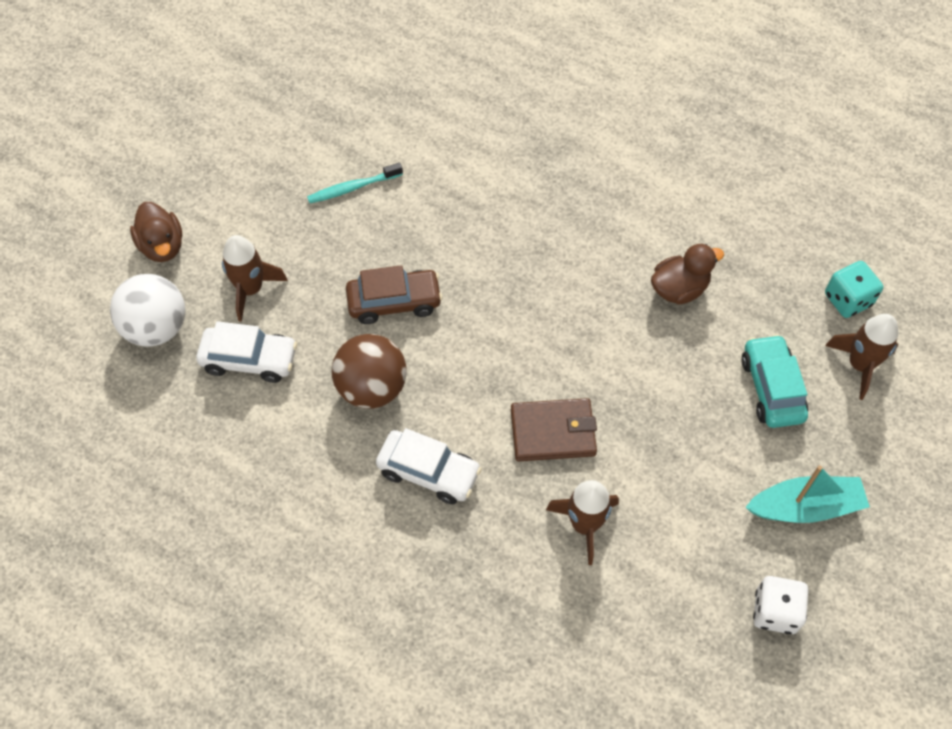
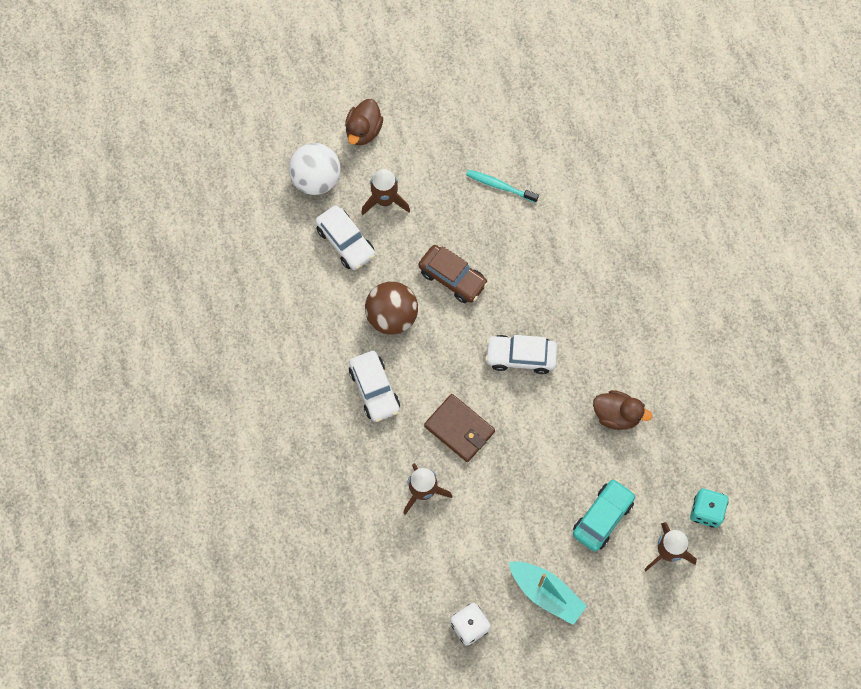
camera: 45 degrees right, 10 degrees up
none -> white car [485,335,557,374]

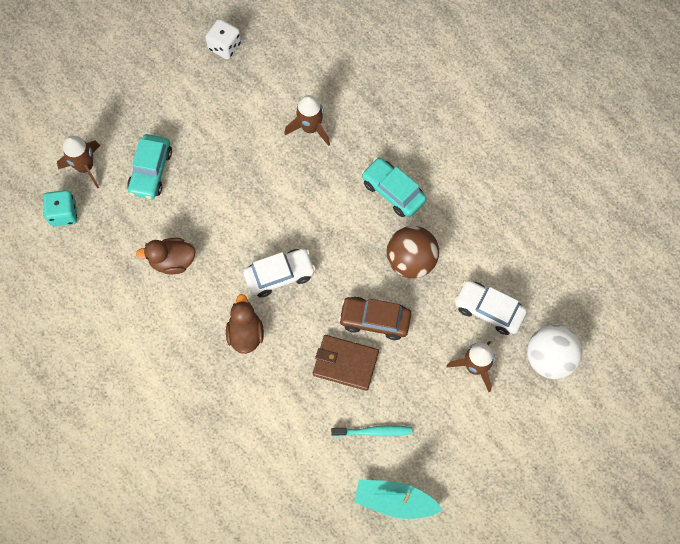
camera: 155 degrees right, 0 degrees up
brown duck [345,99,383,145] -> brown duck moved to [226,294,264,354]
white car [349,351,400,422] -> turquoise car [361,157,426,217]
brown wallet [424,394,495,462] -> brown wallet moved to [313,335,379,391]
turquoise boat [509,561,587,625] -> turquoise boat moved to [354,479,443,519]

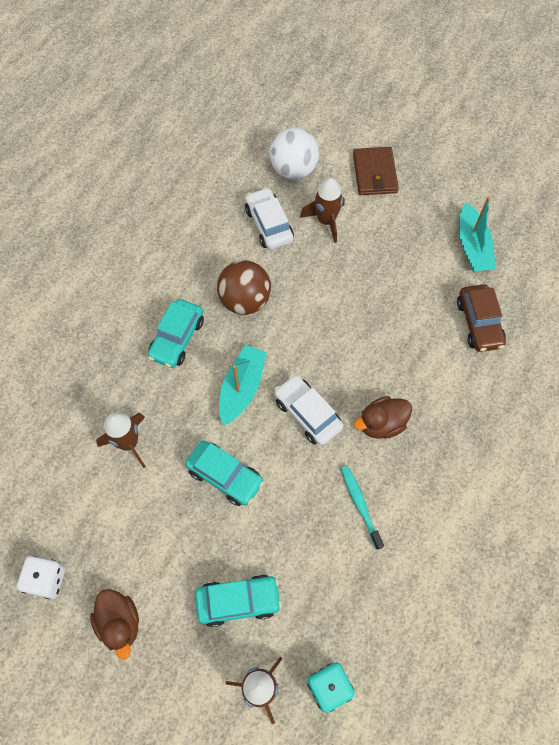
camera: 110 degrees left, 5 degrees down
brown duck [136,238,196,274] -> brown duck moved to [90,589,139,660]
brown wallet [313,335,379,391] -> brown wallet moved to [353,147,399,195]
turquoise toothbrush [331,425,412,437] -> turquoise toothbrush moved to [341,466,384,550]
brown car [338,297,411,340] -> brown car moved to [457,284,506,352]
white car [454,280,527,335] -> white car turned 150 degrees clockwise [245,187,294,250]
none -> turquoise car [185,440,264,506]
none -> turquoise boat [219,345,267,426]

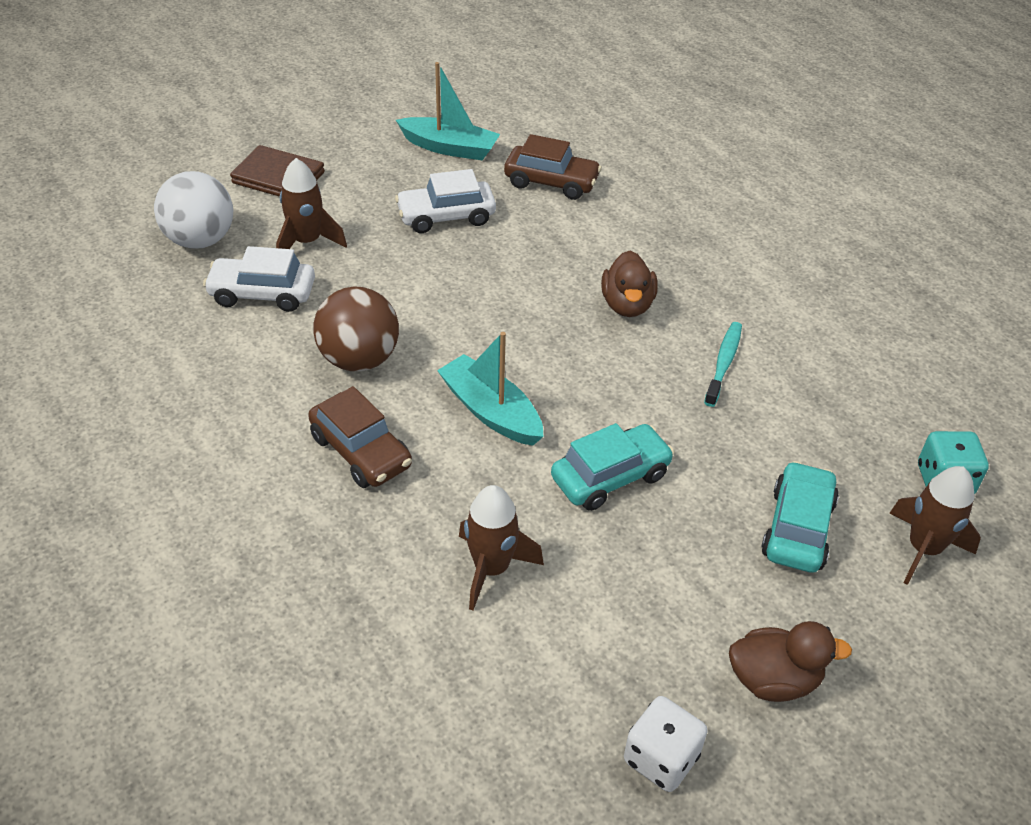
camera: 65 degrees left, 20 degrees down
turquoise car [148,299,204,368] -> brown car [308,386,412,488]
white car [274,374,343,446] -> white car moved to [395,169,496,233]
turquoise toothbrush [341,466,384,550] -> turquoise toothbrush turned 105 degrees clockwise [704,322,742,407]

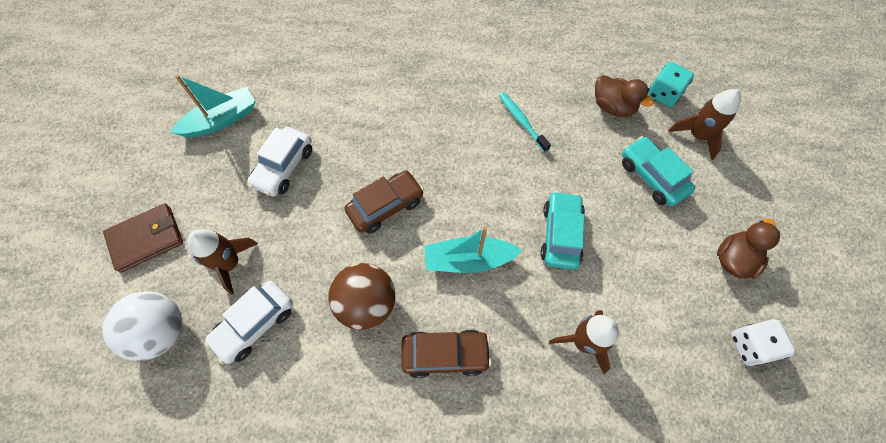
camera: 50 degrees left, 20 degrees up
brown car [504,134,602,200] -> brown car moved to [344,171,424,234]
brown duck [601,251,658,317] -> brown duck moved to [595,75,654,117]

